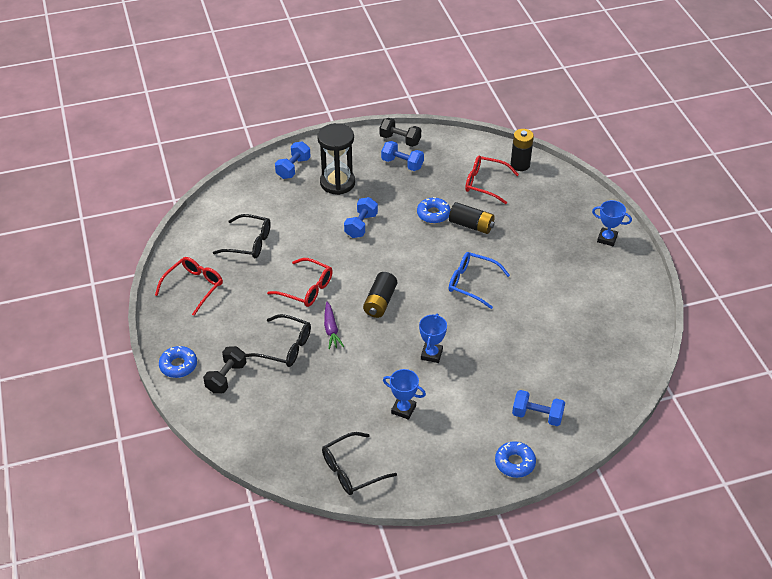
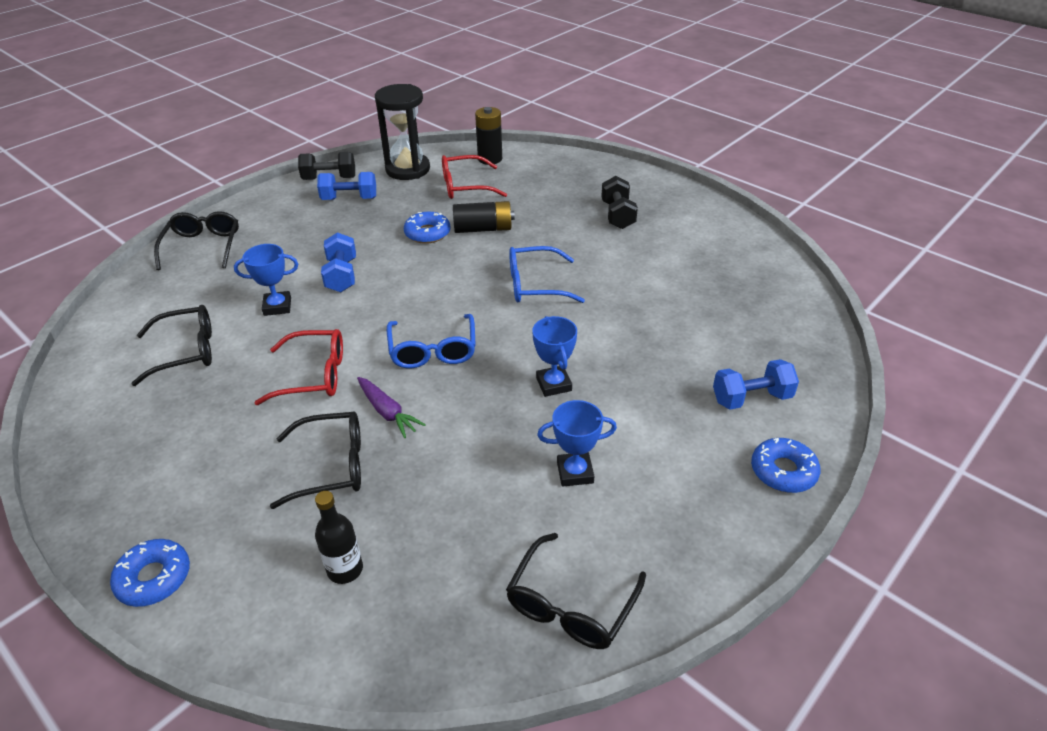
camera: 30 degrees left, 5 degrees down
red glasses [155,257,223,316] -> none
black dumbbell [203,346,247,394] -> black dumbbell moved to [601,176,638,229]
blue dumbbell [275,141,311,179] -> black glasses [154,211,239,270]
black hourglass [317,123,355,195] -> black hourglass moved to [375,84,430,180]
black battery [363,272,397,318] -> blue glasses [387,314,476,368]
blue trophy [592,200,632,246] -> blue trophy moved to [234,244,298,316]
none -> black bottle [315,491,363,584]

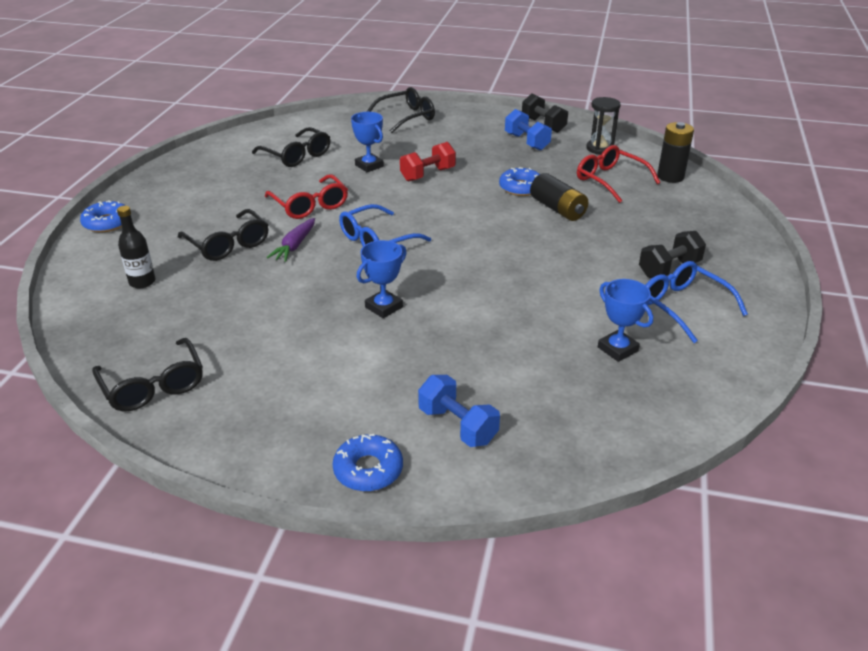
camera: 60 degrees right, 5 degrees down
blue dumbbell [321,232,356,292] -> red dumbbell [400,142,456,182]
black hourglass [375,84,430,180] -> black hourglass [586,97,621,154], size x0.62
black glasses [506,533,646,649] -> black glasses turned 120 degrees counterclockwise [92,338,203,411]
blue glasses [509,246,585,303] -> blue glasses moved to [646,261,748,343]
blue trophy [537,400,617,487] -> blue trophy moved to [598,279,653,362]

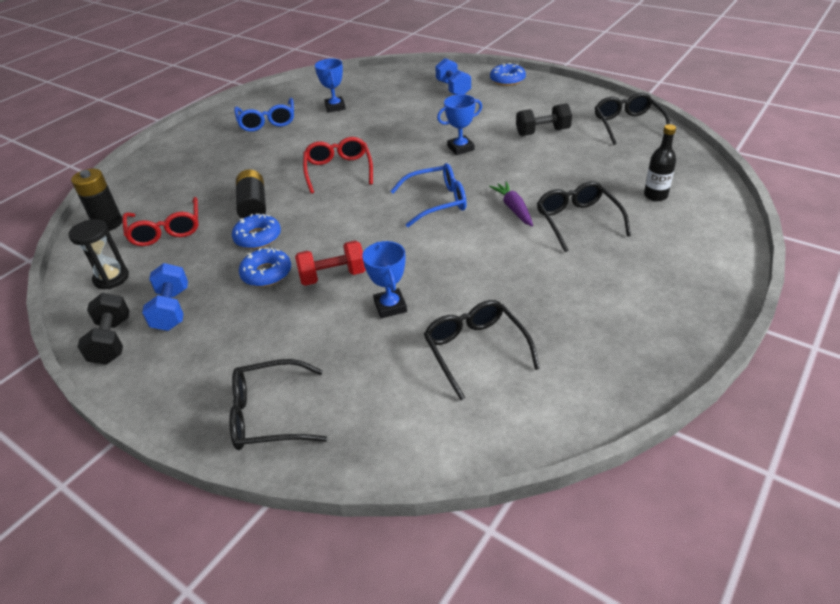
camera: 155 degrees left, 5 degrees up
blue donut [80,200,126,233] -> blue donut moved to [239,248,291,287]
red glasses [265,174,348,219] -> red glasses moved to [303,137,373,194]
purple carrot [267,218,315,262] -> purple carrot turned 60 degrees counterclockwise [489,181,533,226]
black dumbbell [639,231,706,278] -> black dumbbell moved to [516,103,572,136]

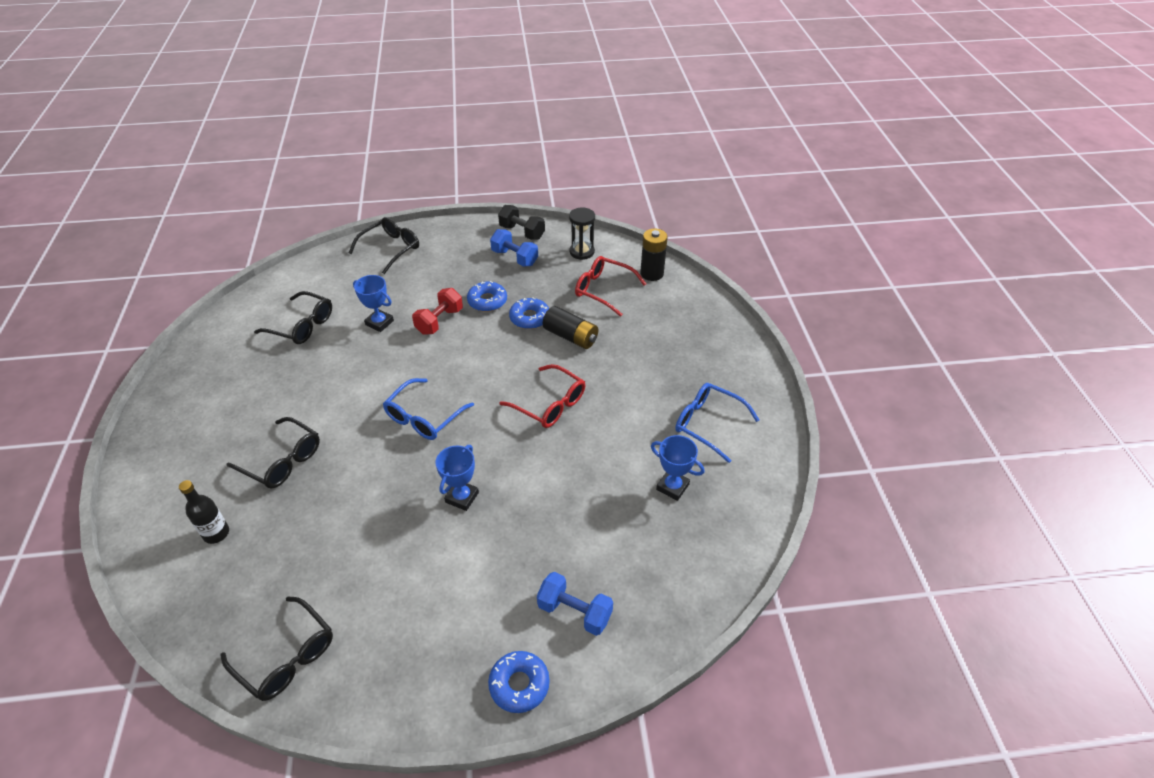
camera: 135 degrees right, 5 degrees up
purple carrot [489,181,533,226] -> none
black dumbbell [516,103,572,136] -> none

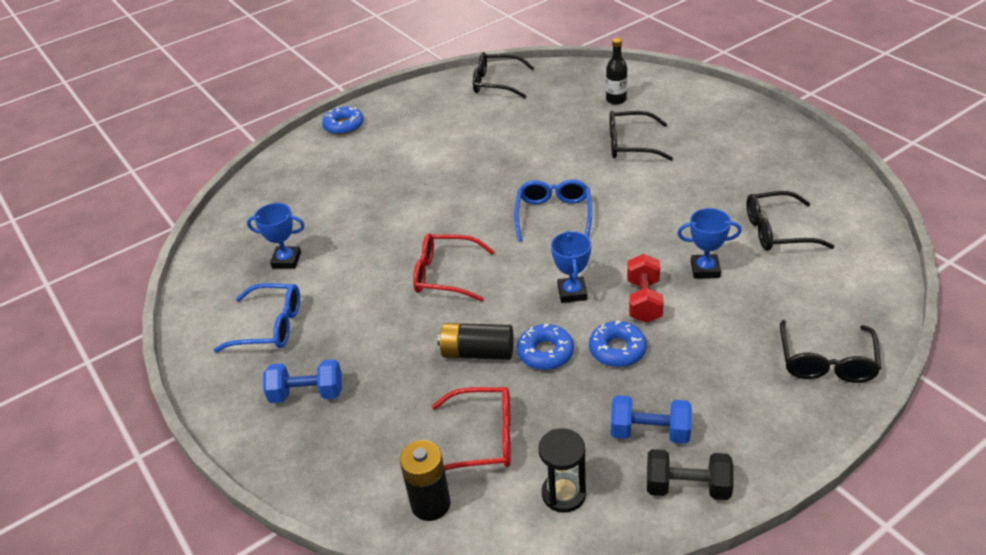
camera: 155 degrees right, 5 degrees down
blue trophy [436,445,479,511] -> blue trophy moved to [551,231,591,303]
blue dumbbell [537,572,613,636] -> blue dumbbell moved to [263,359,342,403]

